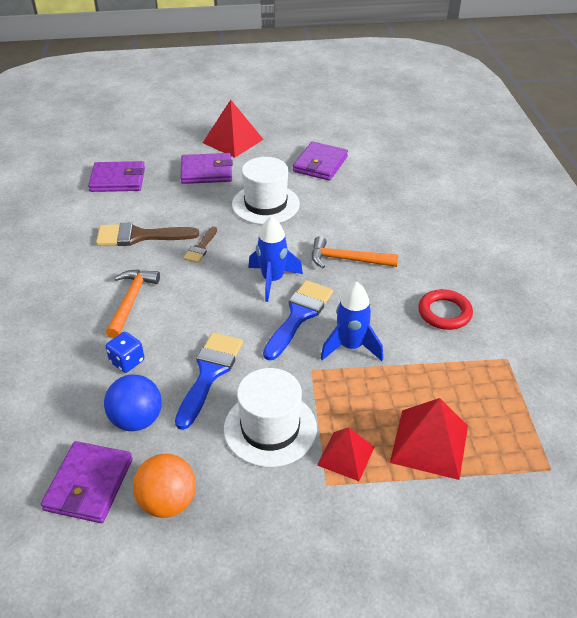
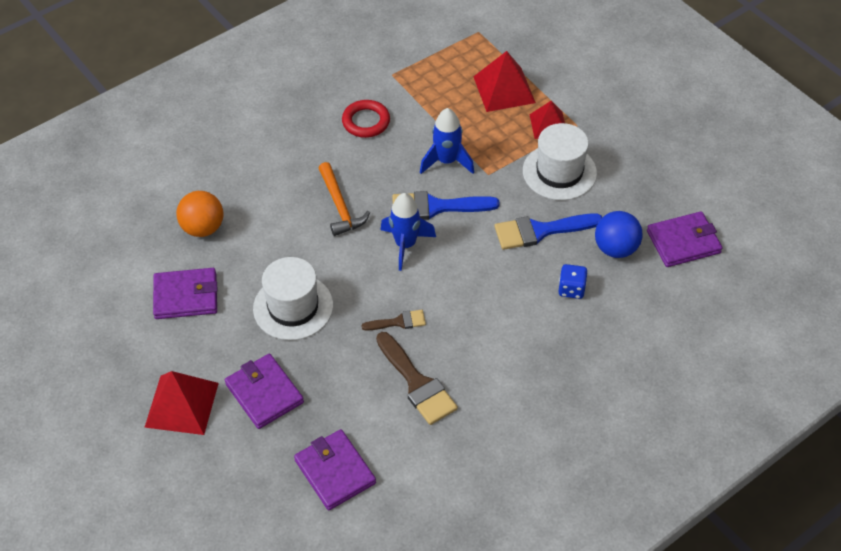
camera: 120 degrees left, 10 degrees up
orange hammer [106,269,160,338] -> none
orange ball [133,454,196,518] -> orange ball moved to [176,191,223,237]

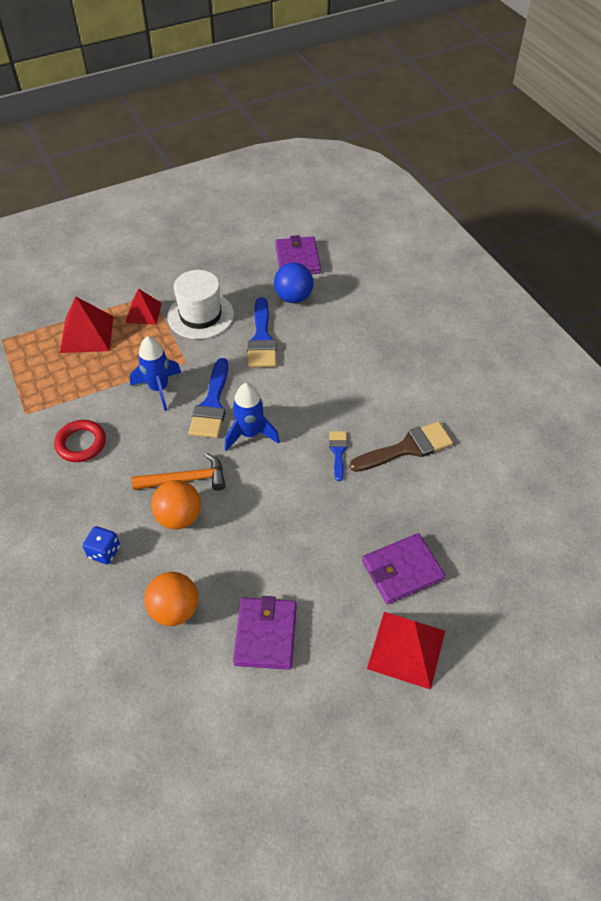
camera: 80 degrees left, 0 degrees up
white hat [253,257,333,340] -> none
purple wallet [294,429,376,510] -> none
brown brush [361,310,426,331] -> blue brush [329,431,347,481]
blue dice [558,264,588,299] -> blue dice moved to [83,526,120,564]
none -> orange ball [151,480,201,530]

